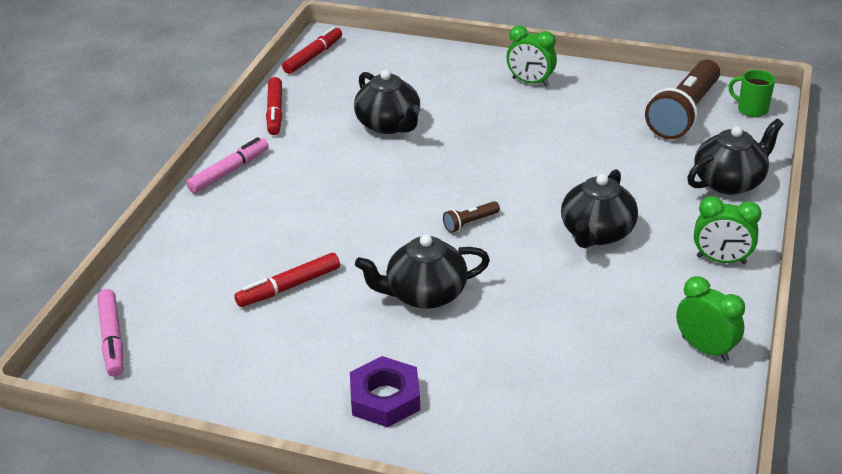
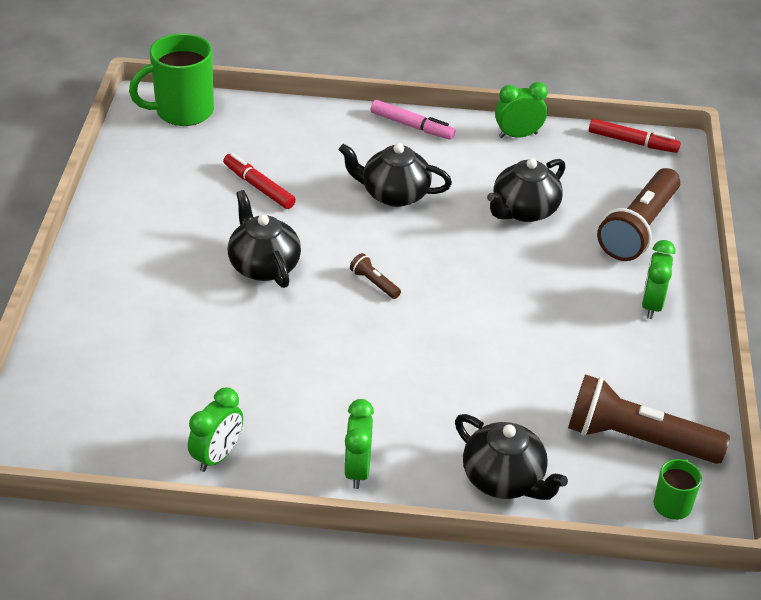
camera: 75 degrees right, 5 degrees up
pink marker [97,289,123,377] -> green mug [129,33,214,126]
red marker [266,77,282,135] -> green clock [495,82,548,138]
purple nut [350,356,420,428] -> none
black teapot [561,169,638,248] -> black teapot moved to [339,143,452,207]
none -> brown flashlight [597,168,680,261]

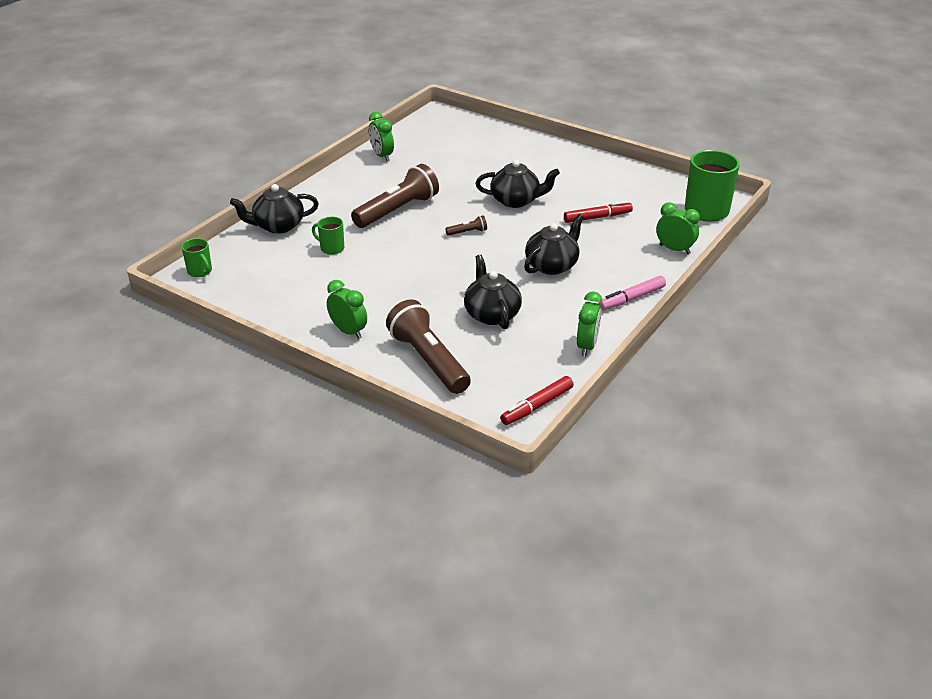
camera: 120 degrees right, 5 degrees down
green clock [344,399,374,489] -> green clock moved to [656,202,700,254]
brown flashlight [568,374,730,464] -> brown flashlight moved to [351,164,439,228]
none -> green mug [312,217,344,255]

